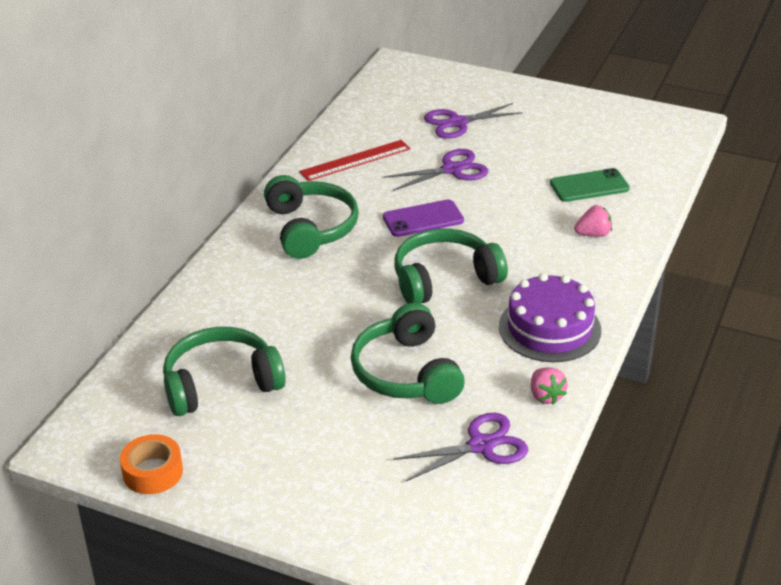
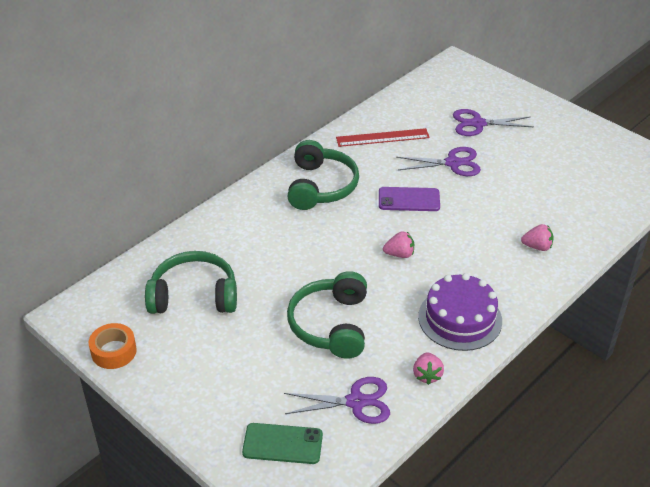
camera: 20 degrees right, 5 degrees up
green headphones [394,228,508,304] -> pink strawberry [383,231,414,258]
green phone [550,168,630,202] -> green phone moved to [242,423,323,464]

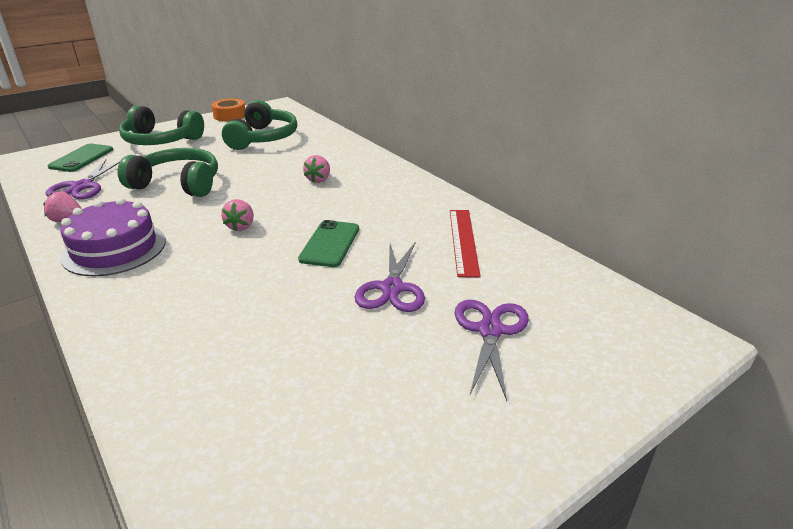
camera: 100 degrees right, 10 degrees down
green headphones [287,140,359,210] -> green headphones moved to [119,105,204,145]
purple phone [379,187,440,211] -> green phone [298,220,359,267]
pink strawberry [521,224,554,251] -> pink strawberry moved to [303,155,330,183]

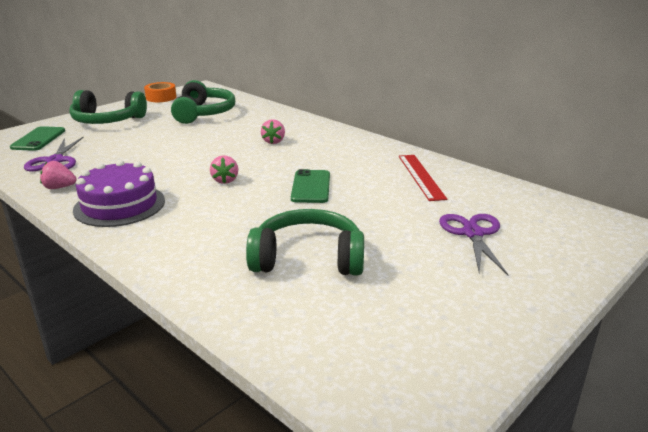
camera: 10 degrees left, 5 degrees down
green headphones [118,148,218,197] -> green headphones moved to [246,209,364,276]
purple scissors [355,243,425,312] -> none

